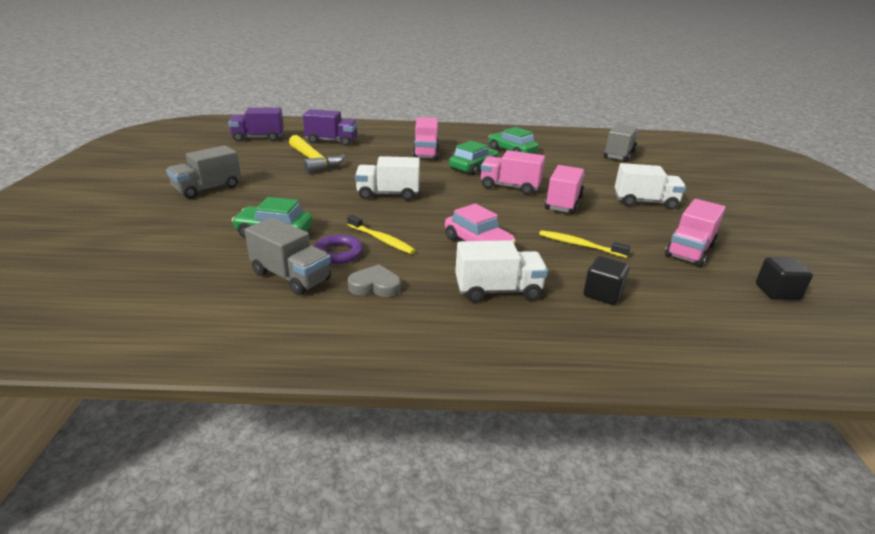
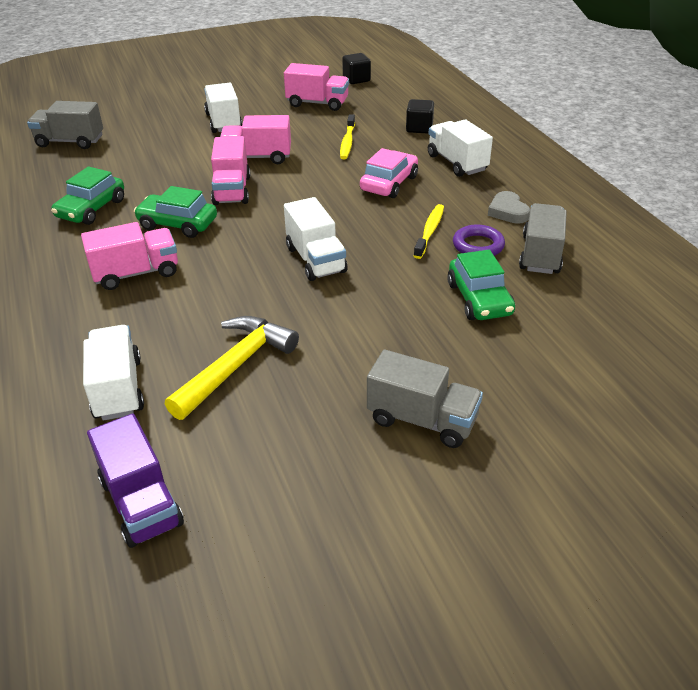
camera: 110 degrees left, 10 degrees up
purple truck [303,109,358,146] -> white truck [83,325,144,421]

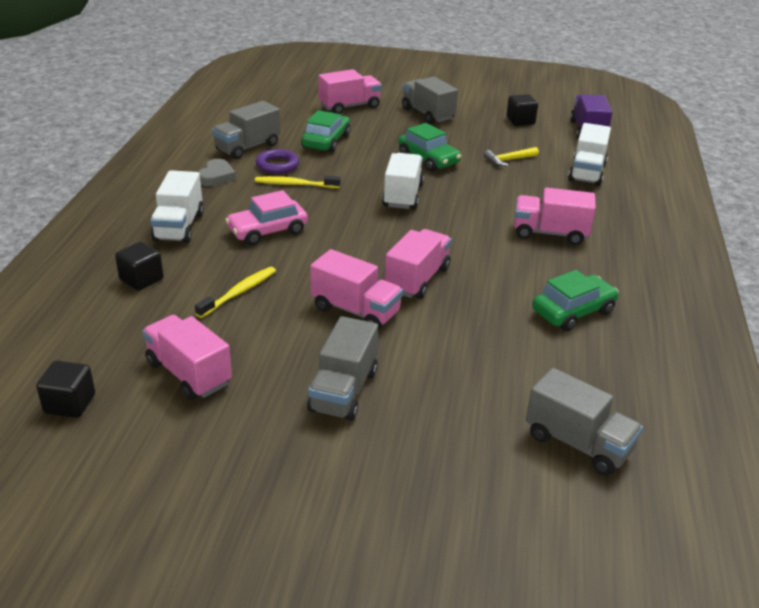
camera: 150 degrees left, 5 degrees down
green car [134,186,217,238] -> green car moved to [398,123,461,172]
yellow hammer [165,316,299,420] -> yellow hammer [484,147,539,166], size x0.55
white truck [204,83,242,133] -> grey truck [307,316,378,421]
yellow toothbrush [414,204,444,259] -> yellow toothbrush turned 45 degrees clockwise [255,176,340,188]
none -> pink truck [318,69,382,114]
none -> black cube [506,94,538,126]

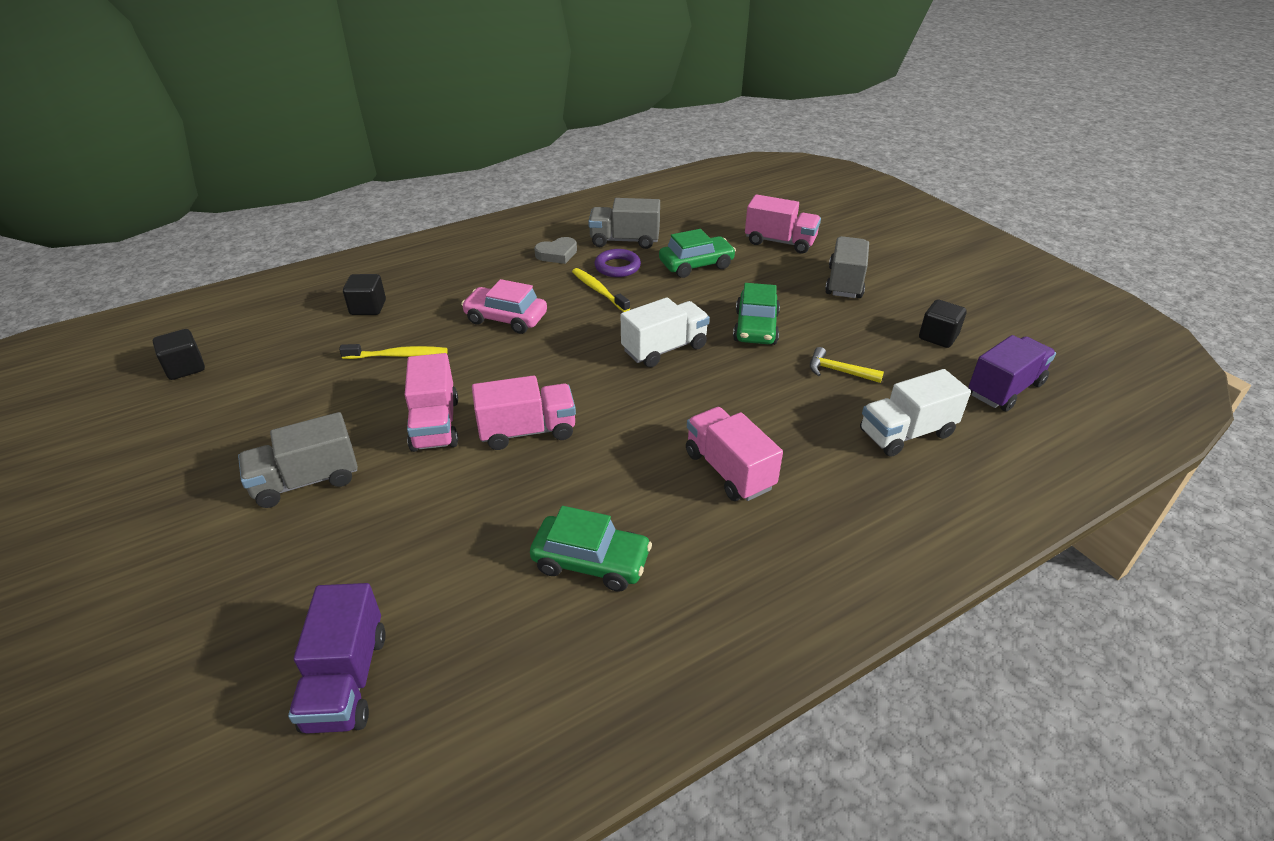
camera: 50 degrees right, 5 degrees up
pink truck [142,315,232,400] -> none
white truck [150,170,204,243] -> none
grey truck [526,368,643,475] -> purple truck [288,583,386,734]

